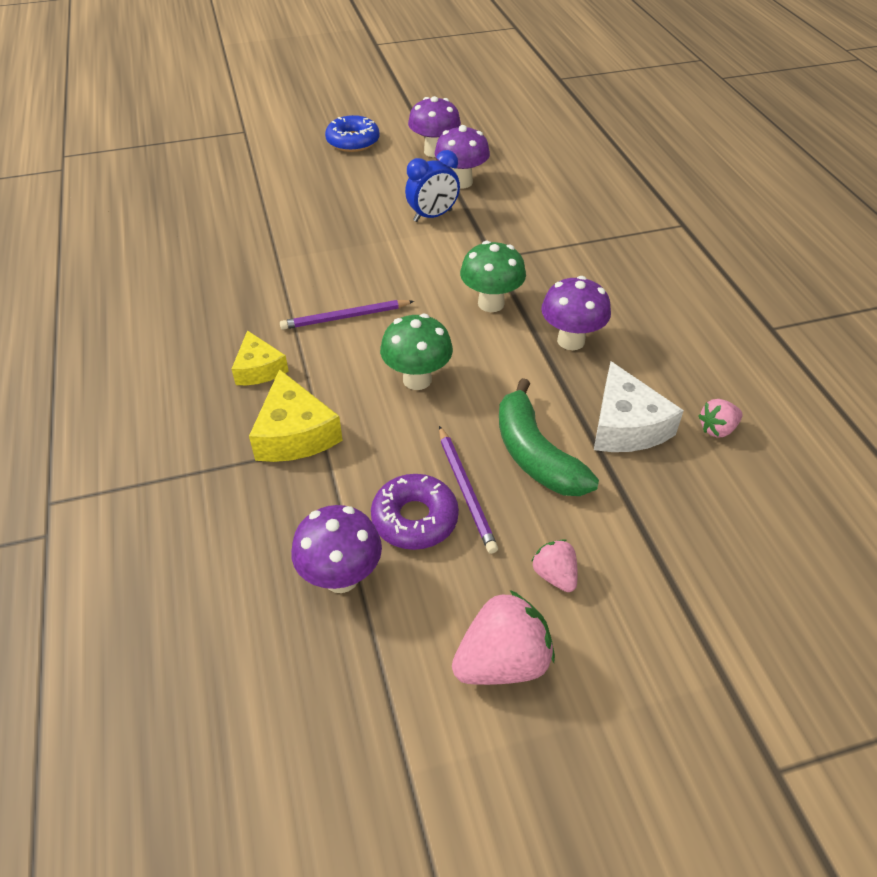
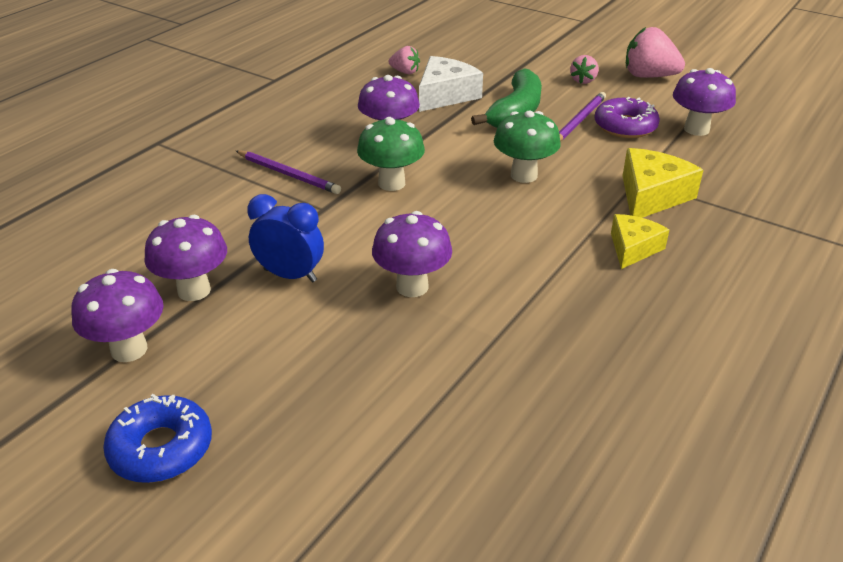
camera: 130 degrees left, 10 degrees down
purple pencil [280,300,414,330] -> purple pencil moved to [236,150,341,194]
none -> purple mushroom [372,211,452,297]

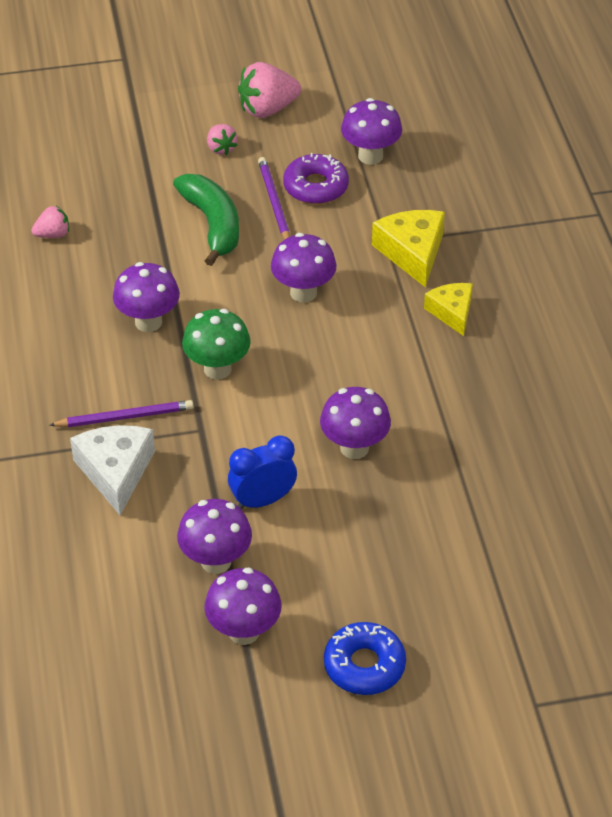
camera: 45 degrees left, 10 degrees up
white cheese [419,56,483,112] -> white cheese moved to [70,425,155,515]
green mushroom [494,111,561,183] -> purple mushroom [271,233,337,303]

